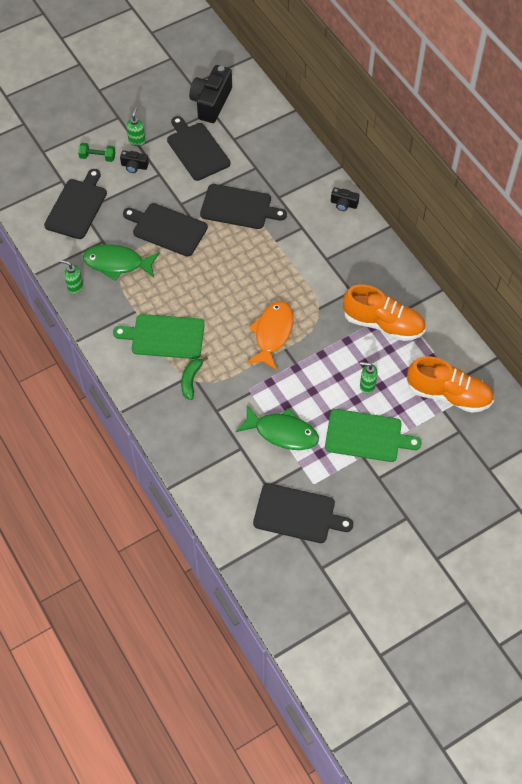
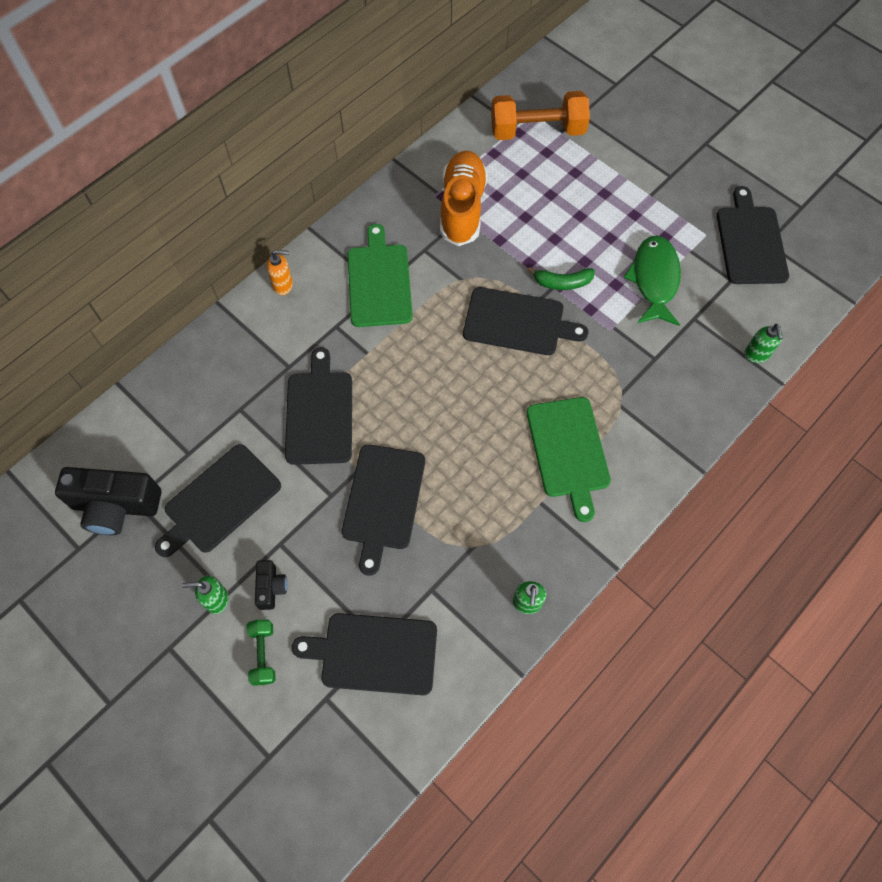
camera: 105 degrees left, 5 degrees up
green fish [83,244,160,281] -> none
green banana [181,356,208,400] -> green banana moved to [528,267,595,290]
orange fish [247,301,293,370] -> black cutting board [463,287,588,355]
green cutting board [325,409,422,462] -> green cutting board moved to [348,224,413,327]
black camera [331,187,359,211] -> orange soap dispenser [267,250,293,295]
green soap dispenser [360,362,378,394] -> green soap dispenser moved to [744,324,783,363]
orange shoe [407,356,494,413] -> orange dumbbell [491,91,590,140]

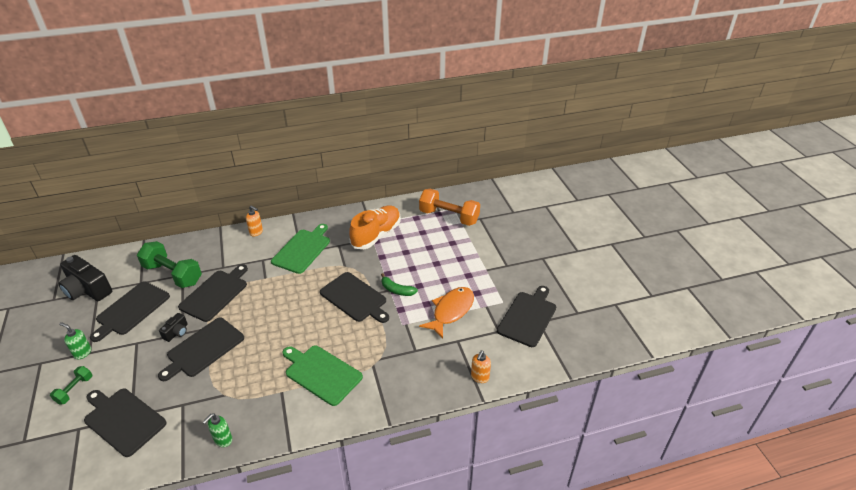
camera: 30 degrees right, 25 degrees down
black cutting board [155,444,281,557] -> black cutting board turned 45 degrees counterclockwise [90,282,170,342]
black camera [255,560,287,610] -> black camera moved to [159,313,188,342]
green cutting board [527,397,611,522] -> green cutting board turned 105 degrees clockwise [283,345,363,406]
green fish [624,236,681,326] -> orange fish [419,287,474,339]
green soap dispenser [744,324,783,363] -> orange soap dispenser [471,350,491,383]
none -> green dumbbell [137,241,202,288]

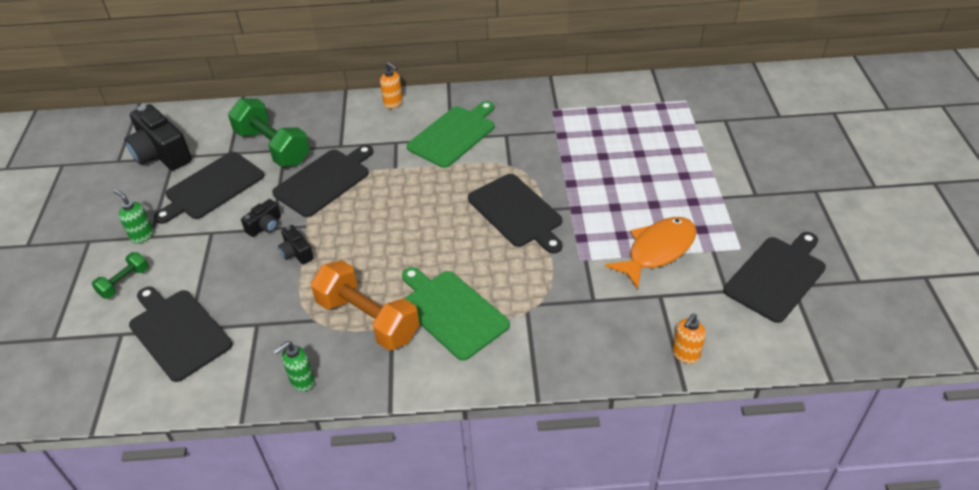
camera: 15 degrees right, 5 degrees up
black cutting board [158,317,244,381] -> black camera [278,225,314,265]
orange shoe [349,205,401,249] -> none
green banana [381,273,418,296] -> none
orange dumbbell [419,189,480,226] -> orange dumbbell moved to [311,260,419,351]

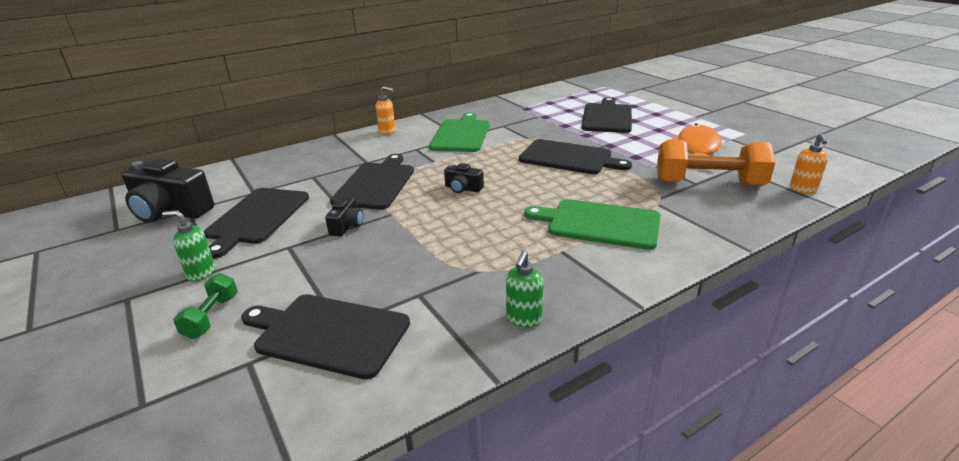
camera: 30 degrees left, 15 degrees down
green dumbbell [228,98,310,167] -> none
black camera [278,225,314,265] -> black camera moved to [444,163,484,193]
orange dumbbell [311,260,419,351] -> orange dumbbell moved to [657,140,775,186]
black cutting board [724,232,826,323] -> black cutting board moved to [581,97,632,133]

